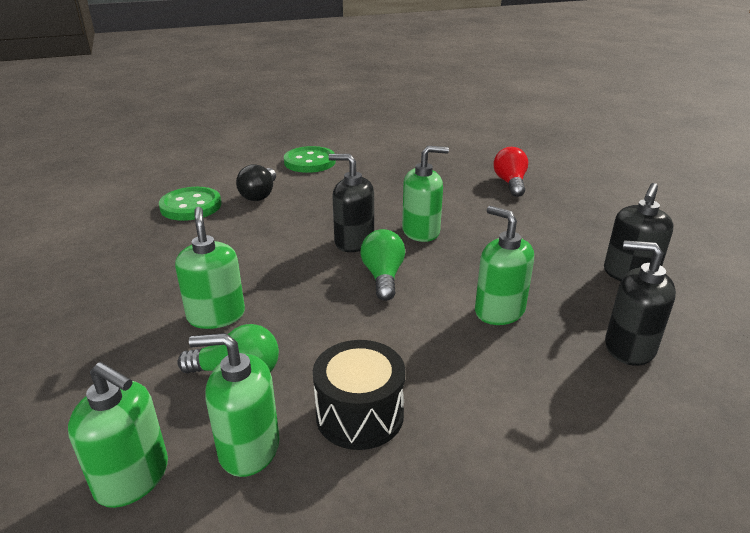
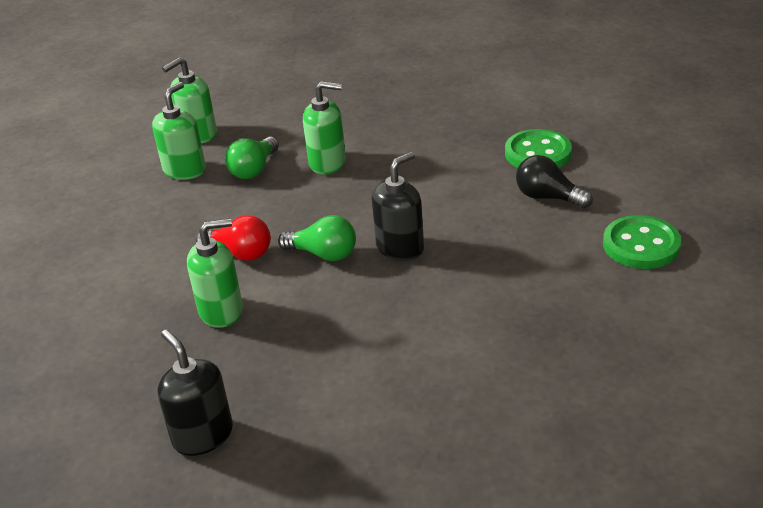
camera: 115 degrees right, 5 degrees up
black drum [313,340,405,450] -> none
green soap dispenser [402,146,449,242] -> none
red light bulb [493,147,528,197] -> red light bulb moved to [196,215,271,261]
black soap dispenser [605,241,676,366] -> none

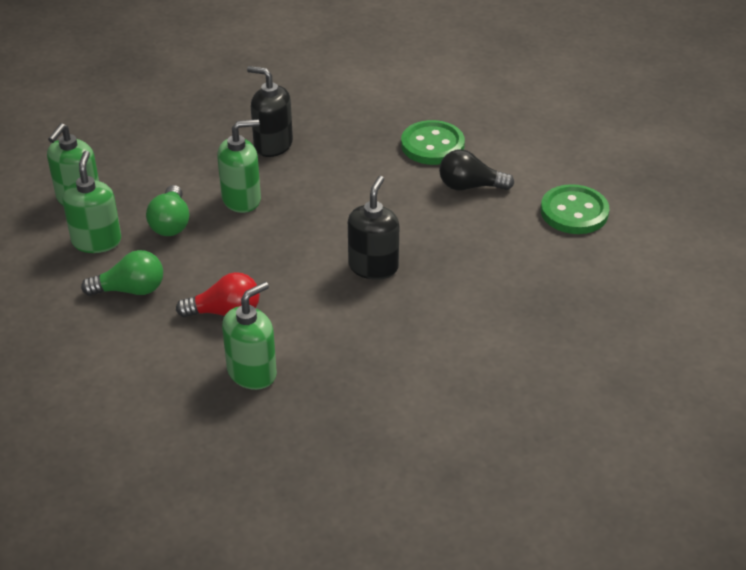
camera: 30 degrees left, 5 degrees up
black soap dispenser [157,329,233,456] -> black soap dispenser moved to [247,66,293,157]
green light bulb [278,215,356,261] -> green light bulb moved to [81,250,163,296]

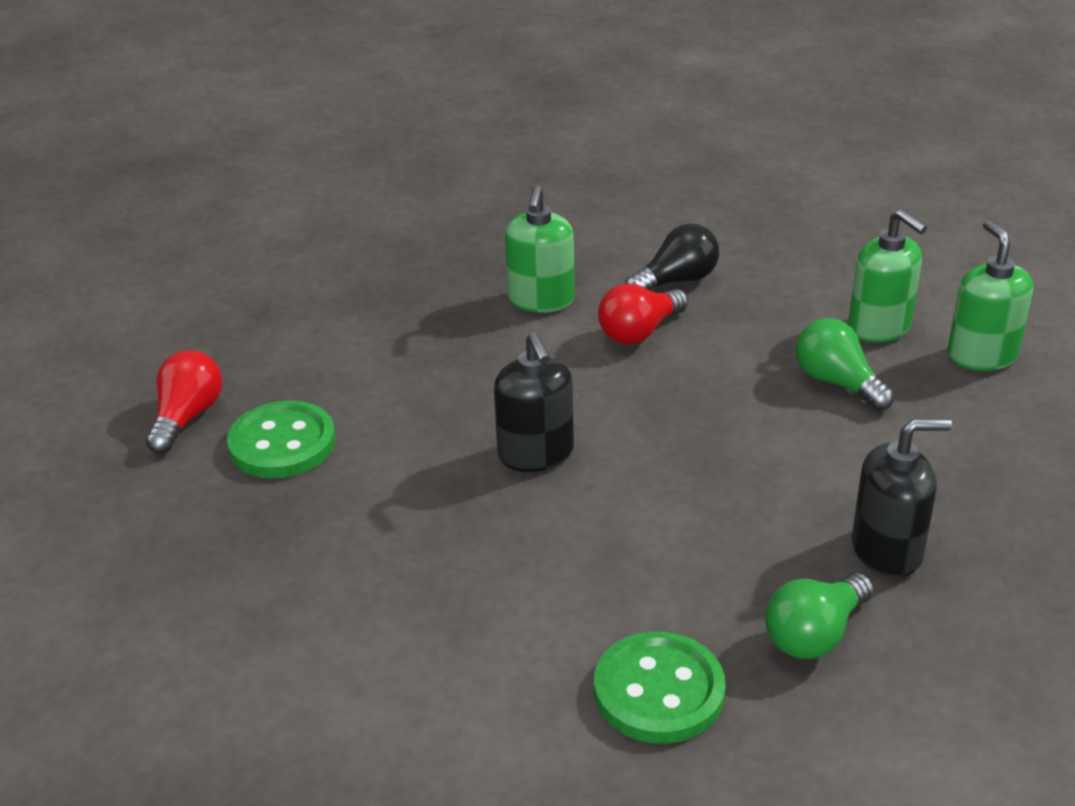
camera: 145 degrees right, 5 degrees down
green light bulb [81,250,163,296] -> green light bulb moved to [765,573,874,659]
green soap dispenser [217,119,261,213] -> none
black light bulb [439,149,514,191] -> black light bulb moved to [625,223,719,291]
green button [541,184,609,234] -> green button moved to [227,400,336,479]
none -> red light bulb [146,350,222,454]

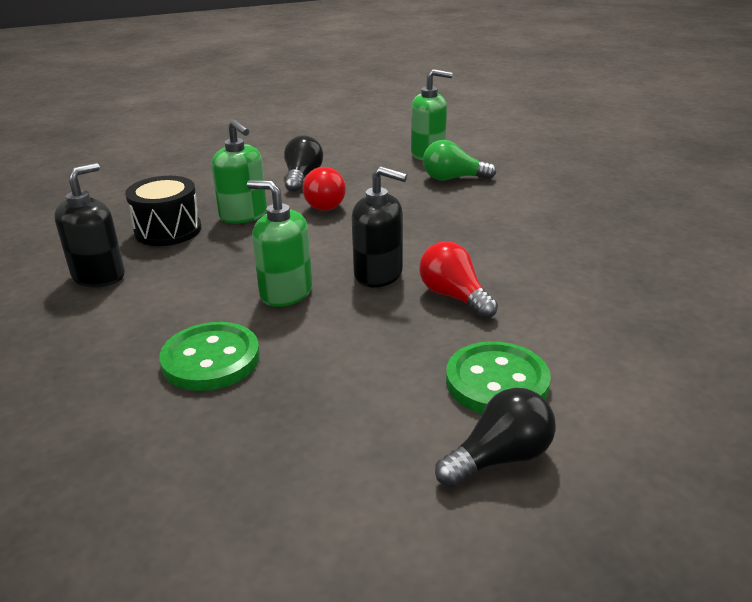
camera: 50 degrees left, 5 degrees down
red light bulb [146,350,222,454] -> red light bulb moved to [419,241,498,319]
green button [594,631,726,744] -> green button moved to [446,341,551,414]
green light bulb [765,573,874,659] -> none
black soap dispenser [852,418,952,578] -> black soap dispenser moved to [54,163,125,287]
green soap dispenser [948,220,1033,371] -> green soap dispenser moved to [247,180,312,307]
none -> black drum [125,176,201,246]
none -> black light bulb [435,388,556,488]

